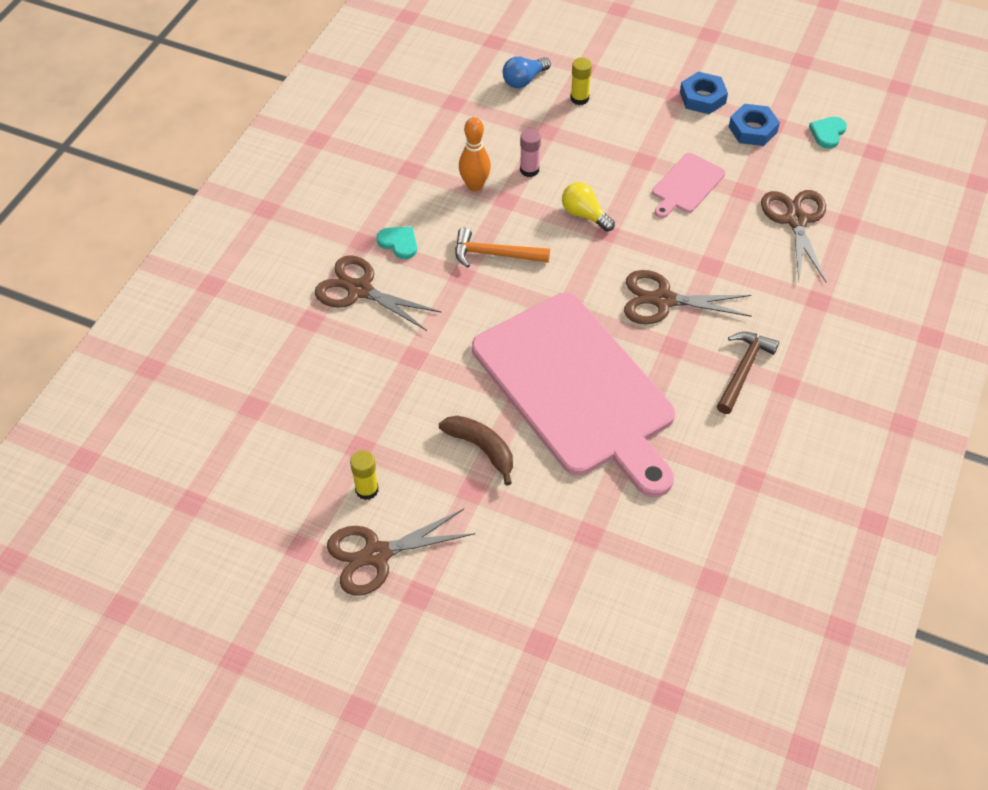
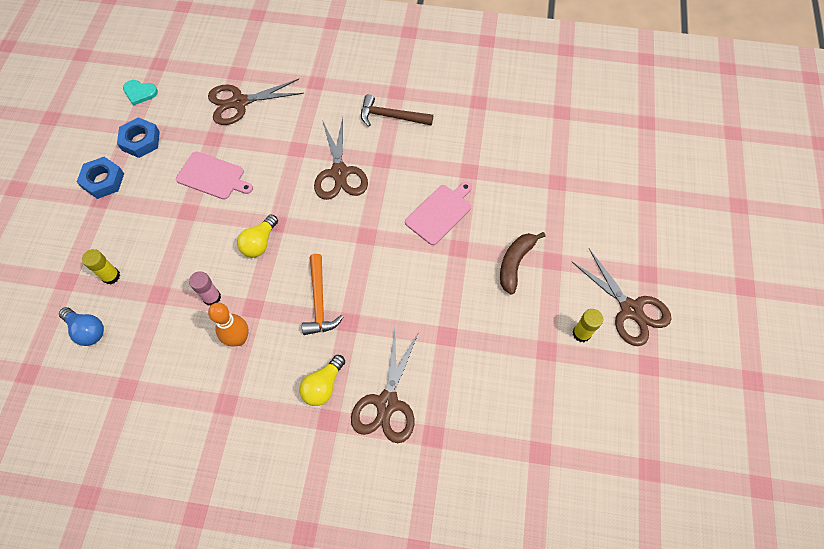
camera: 105 degrees left, 10 degrees up
turquoise heart [376,227,417,259] -> yellow light bulb [299,355,345,406]
pink cutting board [472,293,675,497] -> pink cutting board [405,182,472,245], size x0.41

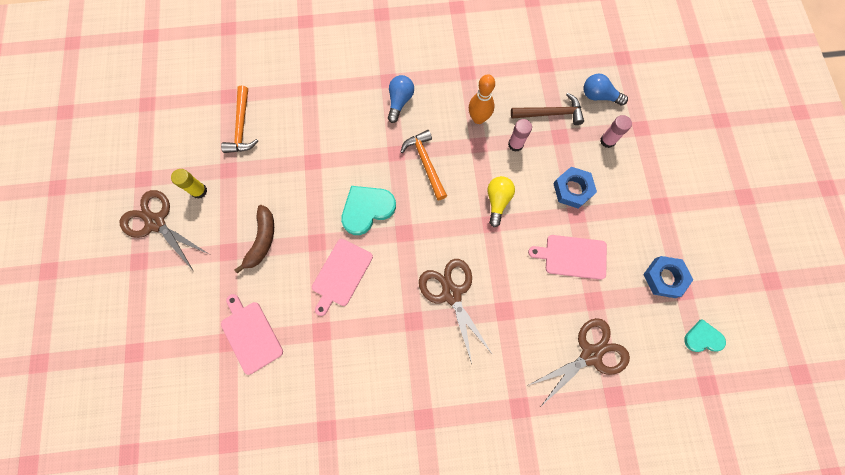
camera: 165 degrees right, 10 degrees up
blue nut [77,157,124,199] -> blue nut moved to [553,167,597,209]
yellow glue stick [82,249,120,284] -> pink glue stick [600,115,632,148]
yellow light bulb [299,355,345,406] -> blue light bulb [388,75,414,123]
brown scissors [351,329,419,443] -> none
brown hammer [361,94,433,126] -> brown hammer moved to [511,93,584,125]
none -> orange hammer [221,86,258,153]
none -> pink cutting board [221,294,283,375]
none -> turquoise heart [341,186,396,235]

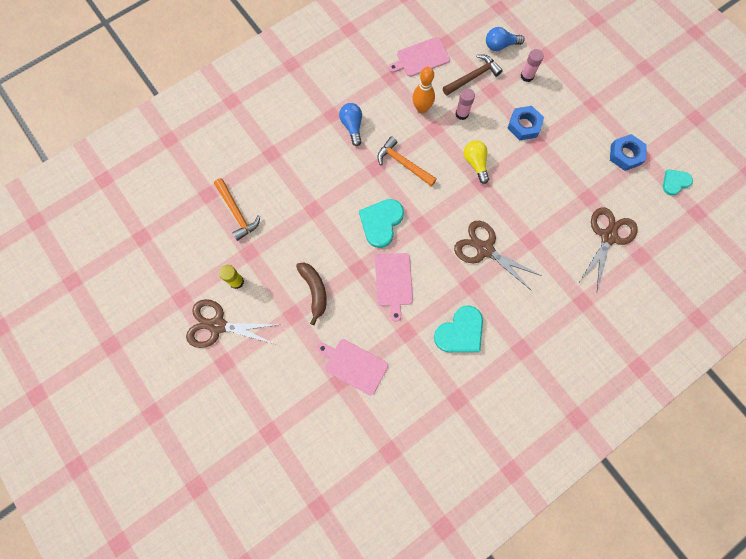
camera: 30 degrees left, 0 degrees up
pink cutting board [528,235,607,280] -> pink cutting board moved to [389,37,450,77]
none -> turquoise heart [434,305,483,352]

